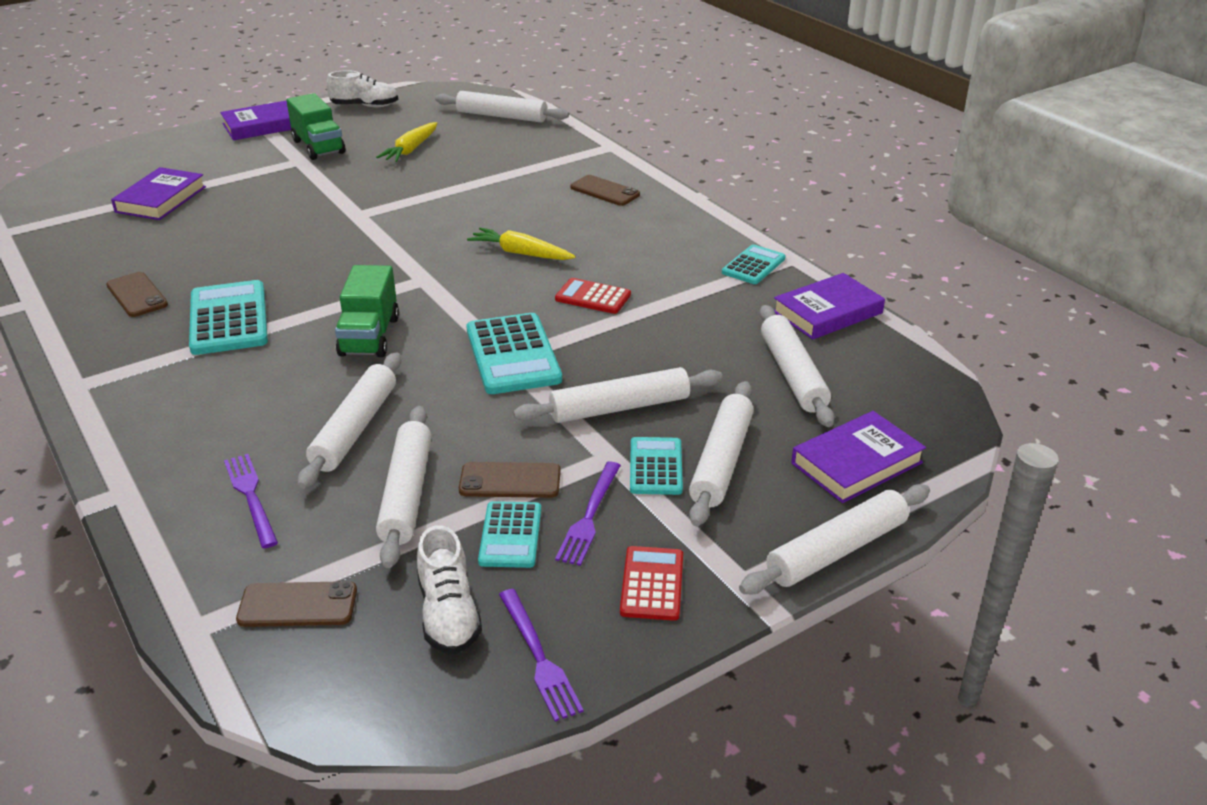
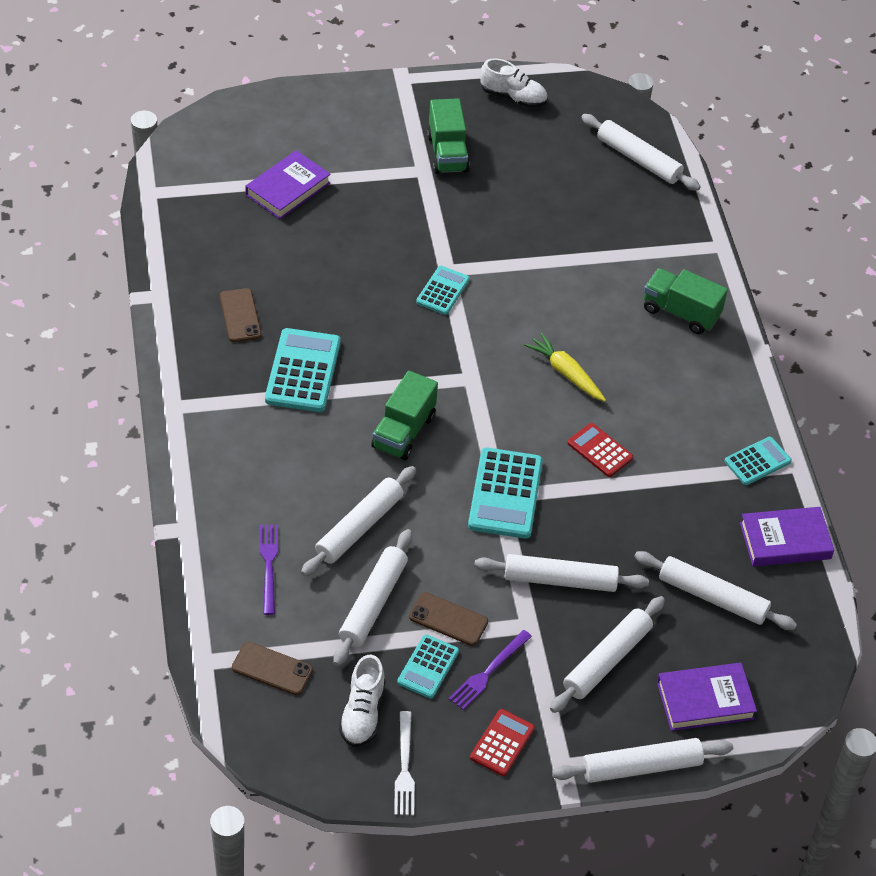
camera: 20 degrees right, 15 degrees up
purple book [220,101,291,140] -> none
yellow carrot [376,122,437,162] -> none
purple fork [499,589,584,722] -> white fork [394,711,415,815]
brown phone [570,175,640,206] -> green truck [644,268,728,334]
turquoise calculator [630,437,683,495] -> turquoise calculator moved to [416,266,470,315]
white rolling pin [759,305,835,427] -> white rolling pin turned 75 degrees counterclockwise [634,551,797,630]

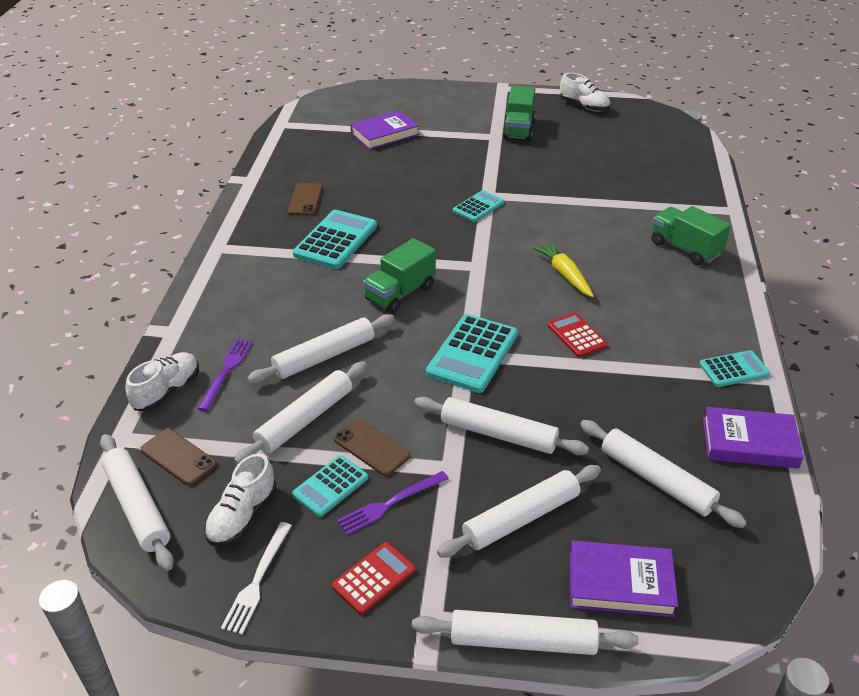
camera: 20 degrees right, 10 degrees down
white rolling pin [581,114,701,191] -> white rolling pin moved to [100,434,174,571]
none -> white shoe [126,352,199,411]

